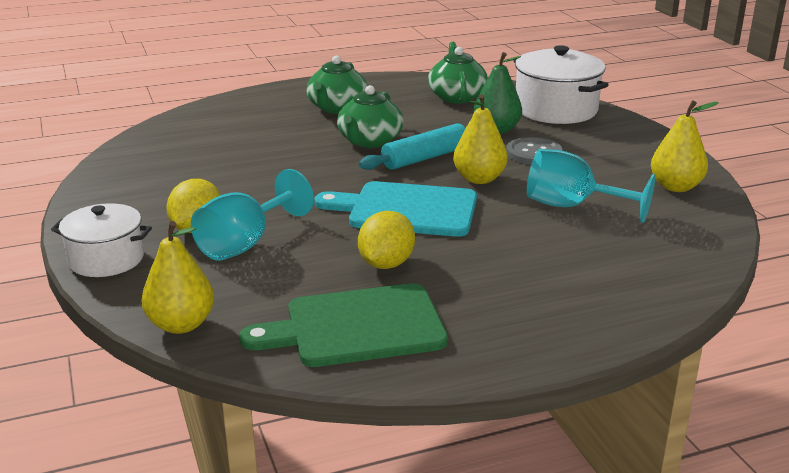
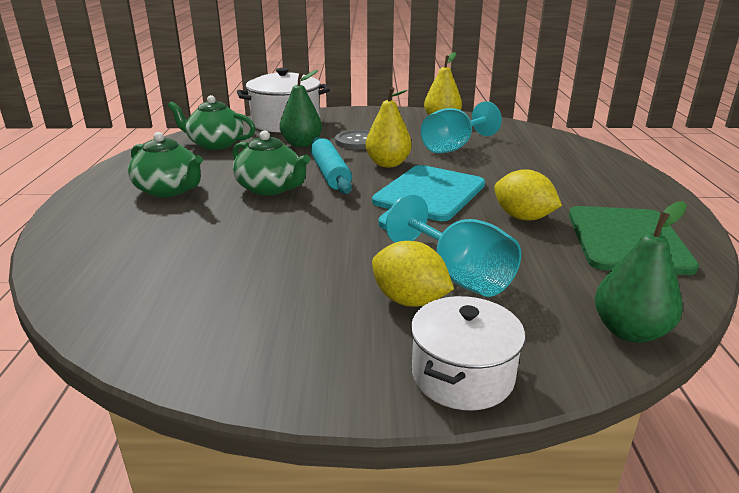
camera: 70 degrees left, 0 degrees up
yellow pear [141,221,214,334] -> green pear [595,201,687,343]

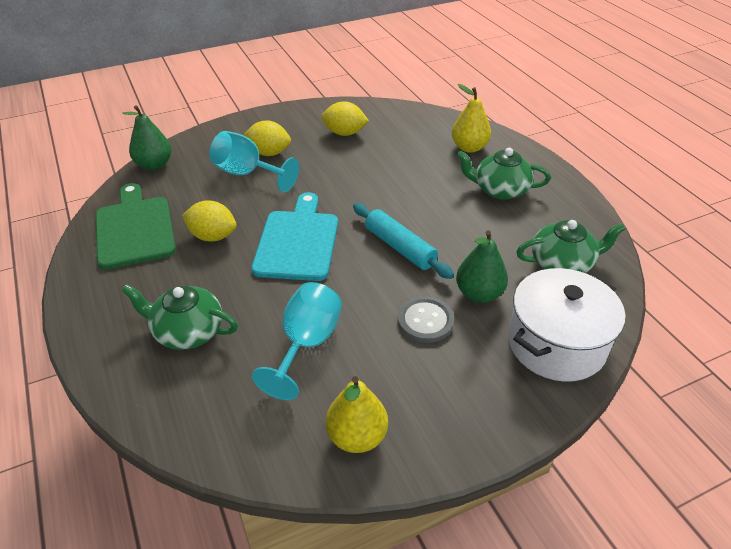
camera: 155 degrees right, 15 degrees up
green teapot [232,131,310,196] -> green teapot moved to [122,284,238,350]
yellow pear [365,87,412,167] -> yellow pear moved to [452,84,491,153]
white pot [411,296,525,410] -> none
none -> yellow lemon [321,101,369,136]

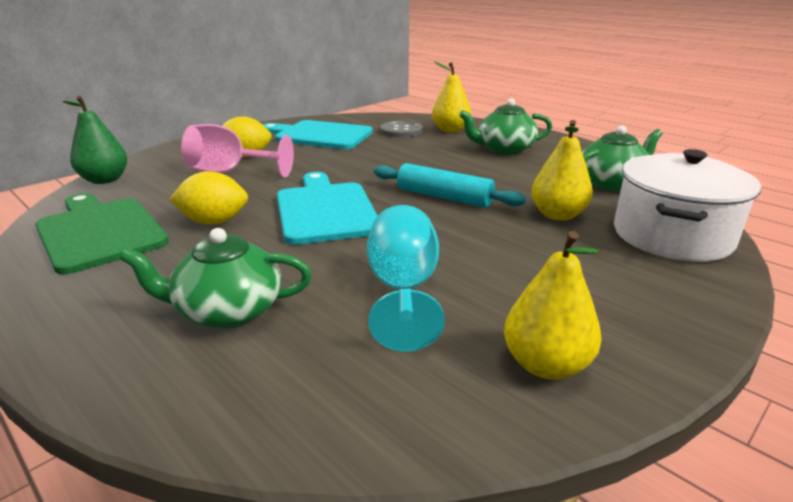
camera: 20 degrees left, 15 degrees down
turquoise goblet [209,131,299,192] -> pink goblet [181,124,294,177]
yellow lemon [321,101,369,136] -> turquoise cutting board [263,120,373,149]
grey button [397,296,454,343] -> grey button moved to [380,121,423,138]
green pear [456,230,508,303] -> yellow pear [531,120,593,221]

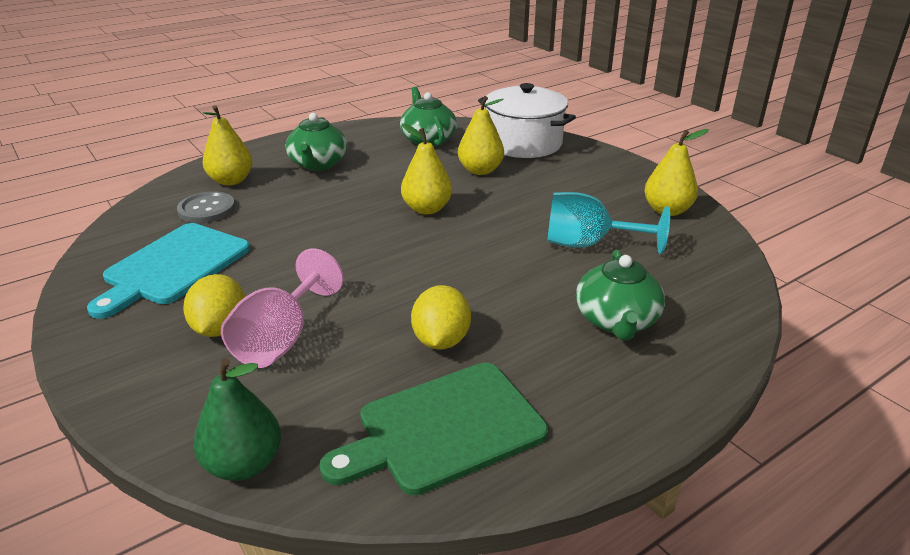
camera: 80 degrees left, 5 degrees up
turquoise cutting board [277,172,378,245] -> none
turquoise rolling pin [373,163,526,207] -> yellow pear [401,124,452,215]

